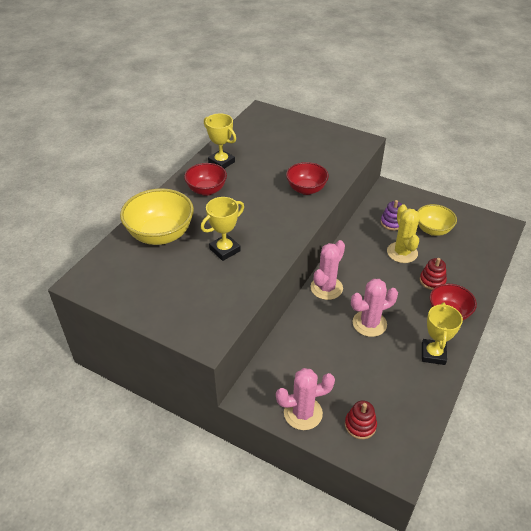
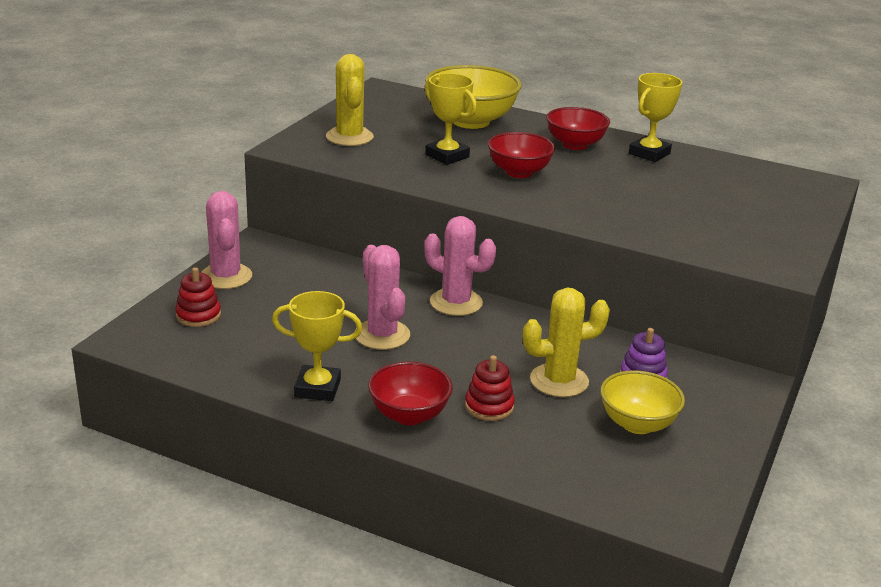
camera: 85 degrees right, 15 degrees down
red bowl [286,162,329,195] -> red bowl moved to [488,132,555,178]
none -> yellow cactus [326,54,374,146]

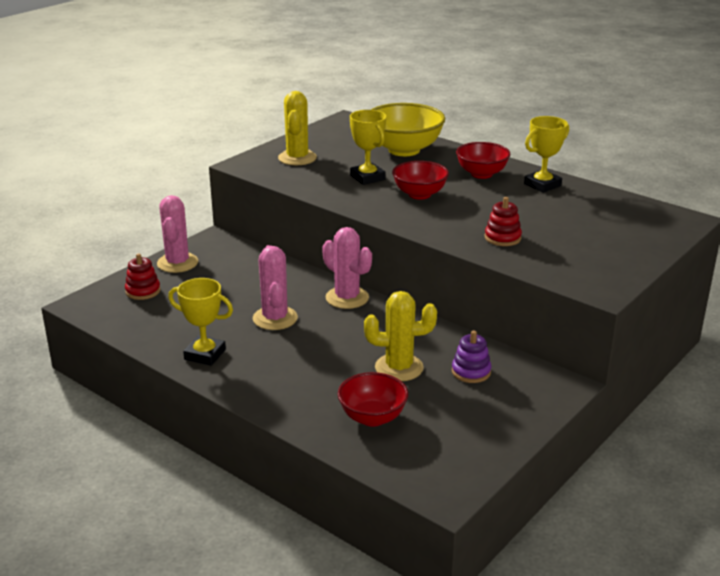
camera: 15 degrees right, 0 degrees up
red bowl [368,362,453,425] -> red bowl moved to [338,372,408,427]
red stacking toy [465,355,515,421] -> red stacking toy moved to [485,197,522,246]
yellow bowl [600,371,685,434] -> none

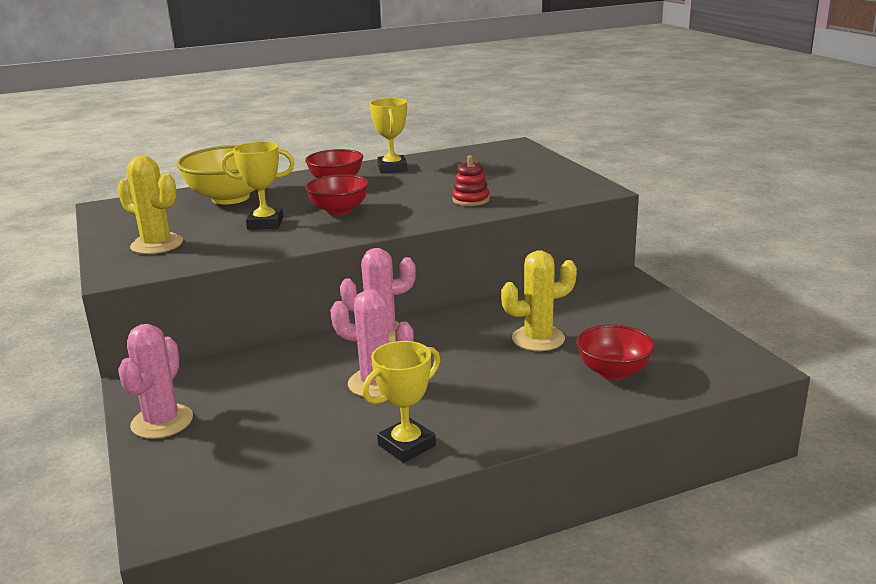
camera: 60 degrees left, 5 degrees down
red stacking toy [125,253,161,300] -> none
pink cactus [157,195,198,273] -> pink cactus turned 75 degrees clockwise [118,324,193,439]
yellow cactus [364,291,437,381] -> yellow cactus turned 45 degrees clockwise [501,251,577,351]
purple stacking toy [452,331,491,383] -> none

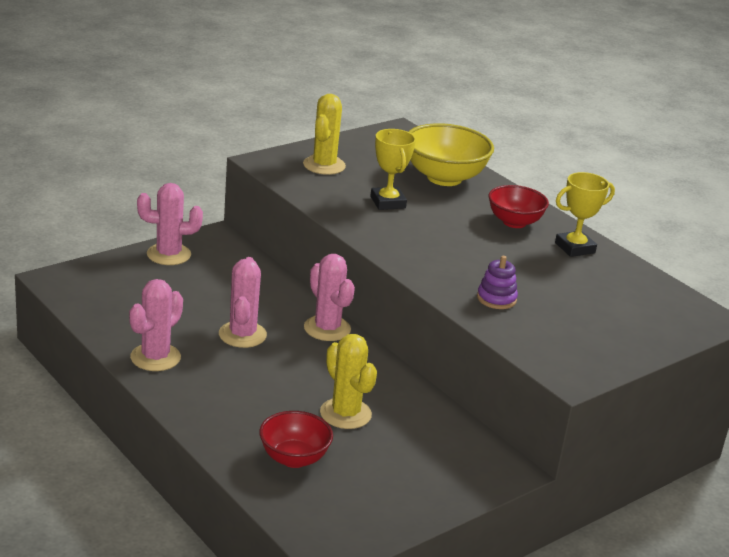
camera: 70 degrees right, 5 degrees up
red bowl [305,174,369,216] -> none
yellow trophy [362,341,440,463] -> pink cactus [129,279,183,371]
red stacking toy [452,155,490,206] -> purple stacking toy [477,256,518,309]

